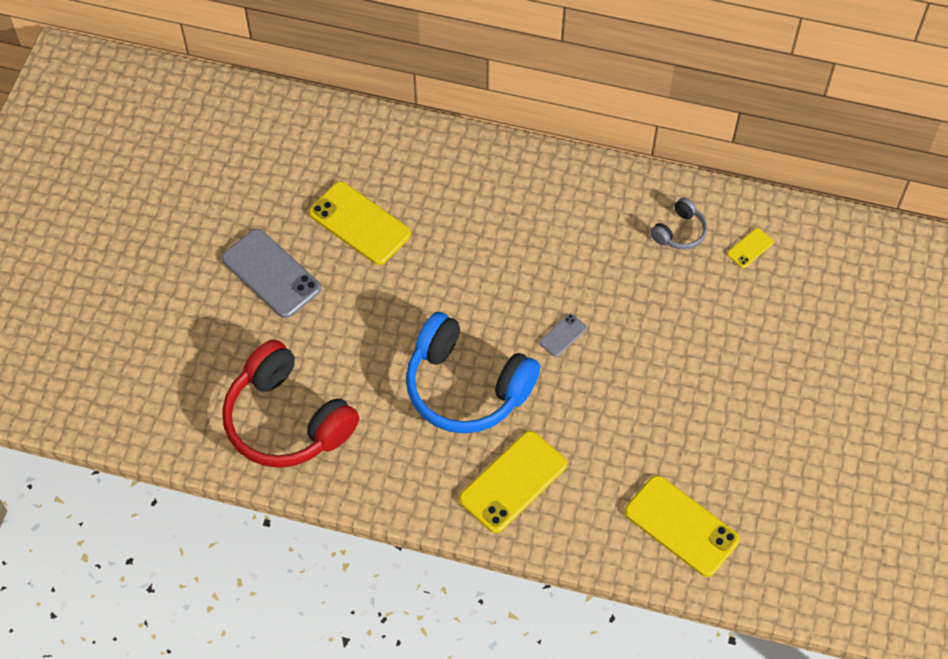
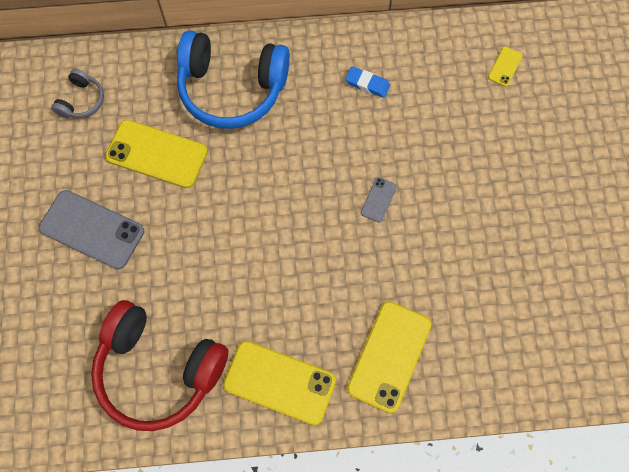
camera: 20 degrees left, 10 degrees up
blue headphones [406,312,540,433] -> blue headphones moved to [177,31,290,129]
yellow phone [625,475,740,577] -> yellow phone moved to [223,341,336,425]
grey headphones [650,197,707,250] -> grey headphones moved to [51,68,104,118]
none -> blue eraser [345,66,390,98]

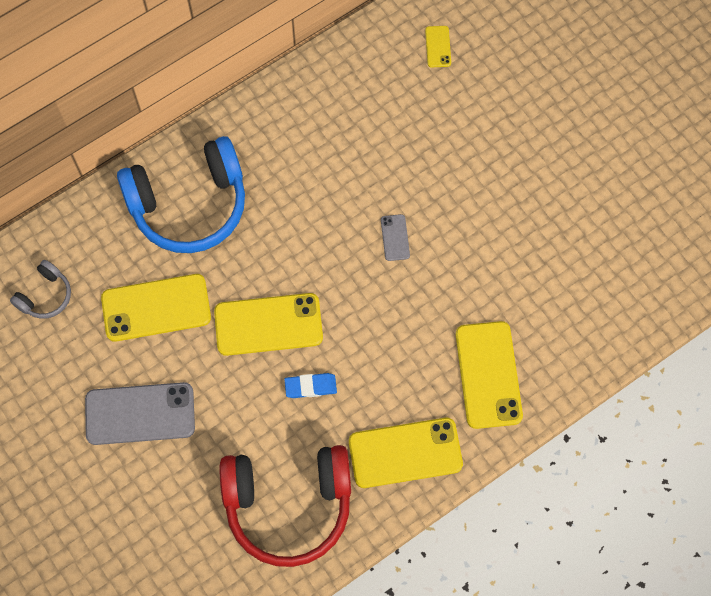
camera: 30 degrees left, 0 degrees up
grey headphones [51,68,104,118] -> grey headphones turned 45 degrees clockwise [10,260,71,319]
blue eraser [345,66,390,98] -> blue eraser moved to [284,373,337,398]
none -> yellow phone [214,293,323,356]

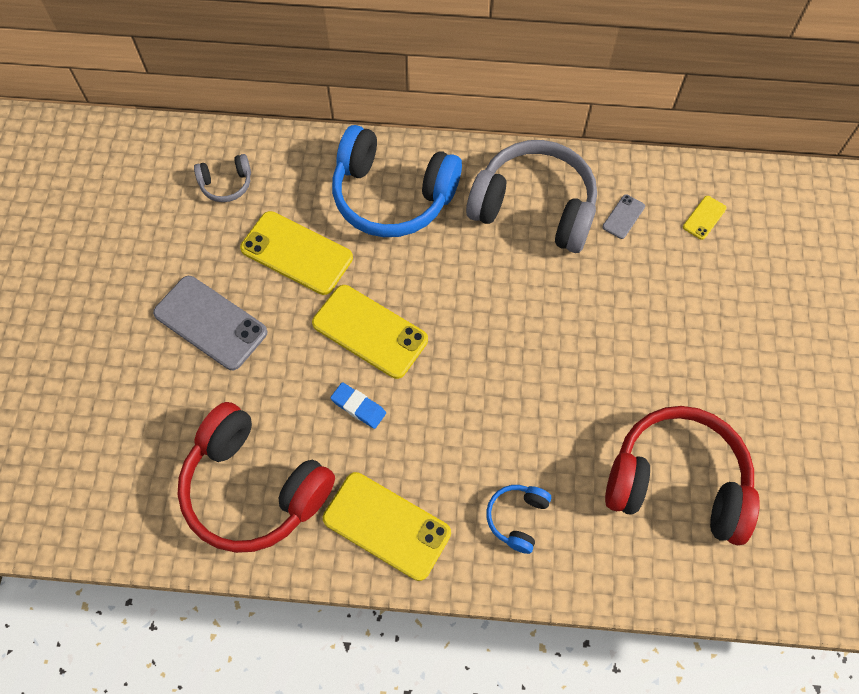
camera: 40 degrees right, 5 degrees down
grey phone [381,214,410,261] -> grey phone moved to [602,194,645,239]
yellow phone [456,321,523,429] -> blue headphones [486,485,551,554]
none -> grey headphones [466,140,597,253]
none -> red headphones [605,406,760,545]

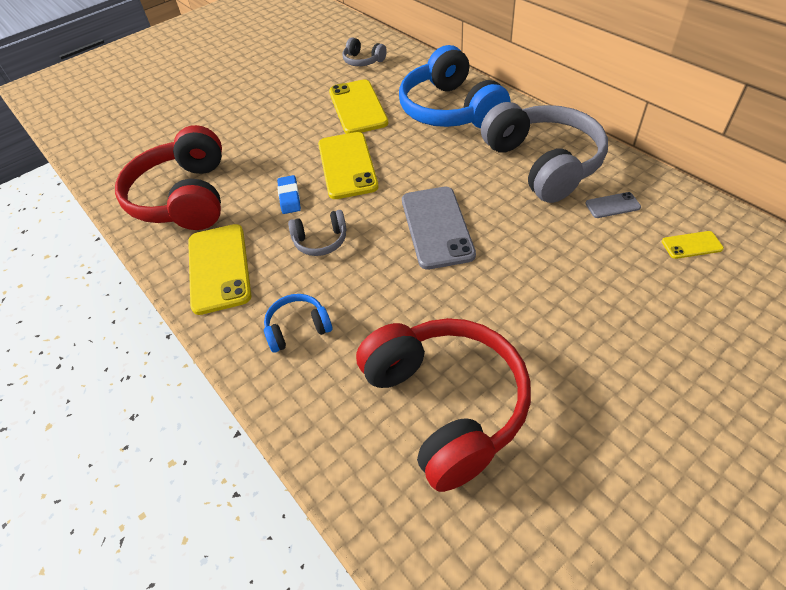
camera: 50 degrees right, 15 degrees down
grey phone [153,276,268,370] -> grey phone moved to [402,187,476,270]
none -> grey headphones [288,210,347,256]

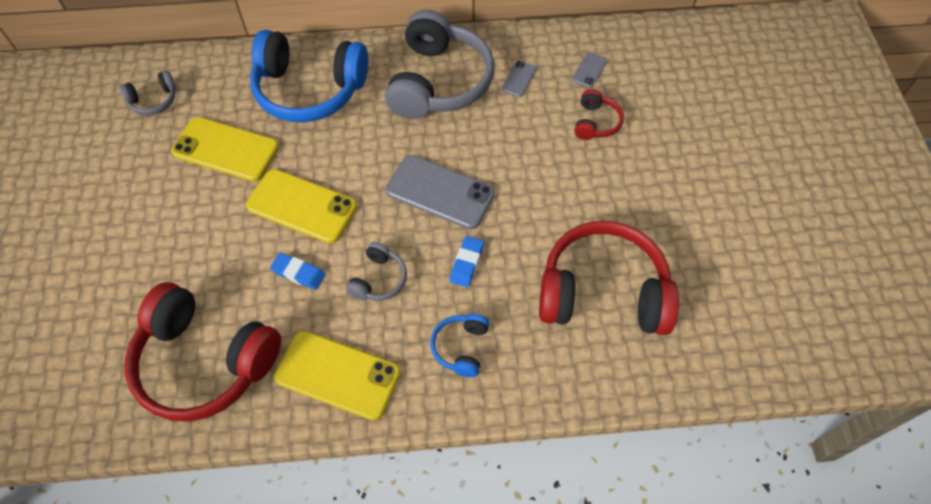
camera: 60 degrees left, 10 degrees up
grey headphones [481,102,608,203] -> grey headphones turned 90 degrees clockwise [385,10,494,119]
yellow phone [662,231,724,259] -> grey phone [572,52,607,88]
none -> blue eraser [449,236,484,287]
none -> red headphones [574,89,624,140]

